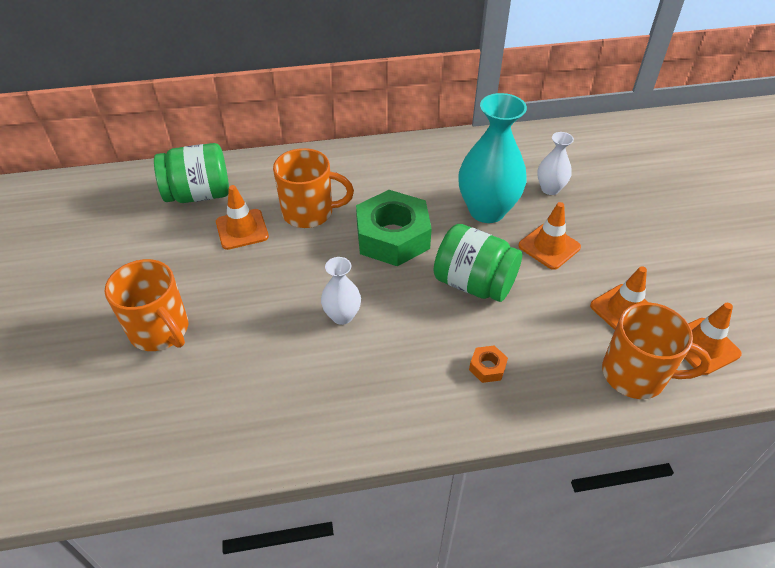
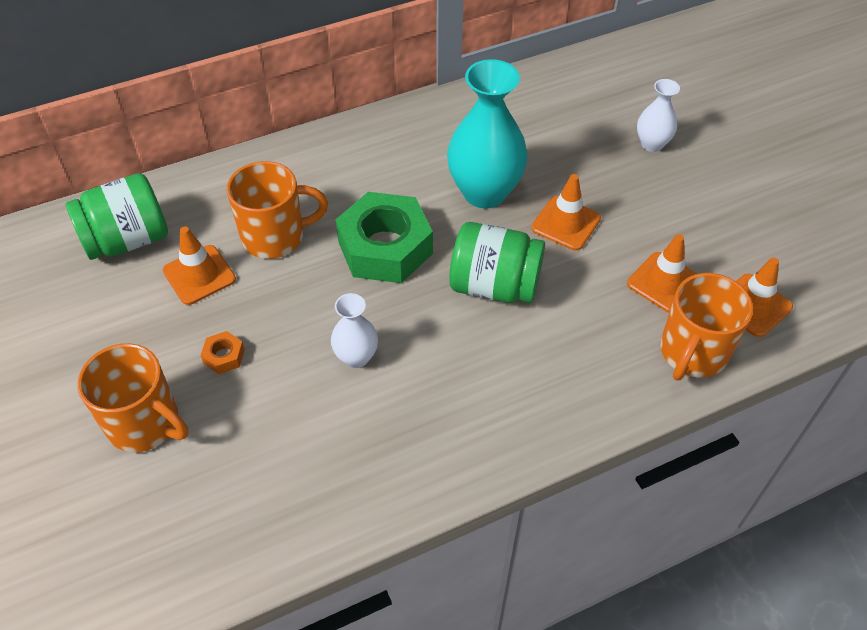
camera: 15 degrees left, 5 degrees up
orange nut [469,346,508,383] -> orange nut moved to [201,331,245,374]
white vase [537,132,574,195] -> white vase moved to [637,79,680,152]
orange mug [602,302,711,399] -> orange mug turned 120 degrees clockwise [660,273,753,381]

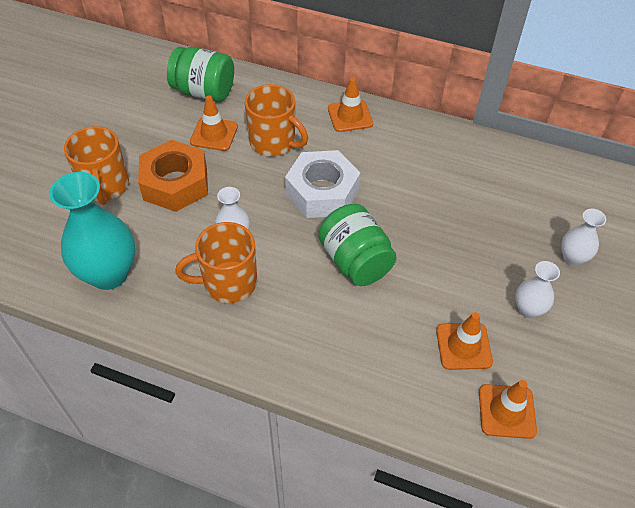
camera: 45 degrees right, 0 degrees up
orange nut [201,331,245,374] -> orange nut [138,140,208,212], size x2.49
green nut [335,192,433,283] -> white nut [285,150,360,218]
turquoise vase [447,59,528,209] -> turquoise vase moved to [50,172,135,290]
orange traffic cone [531,174,601,251] -> orange traffic cone moved to [328,77,373,132]
orange mug [660,273,753,381] -> orange mug moved to [175,222,257,303]
none -> white vase [515,261,560,318]

